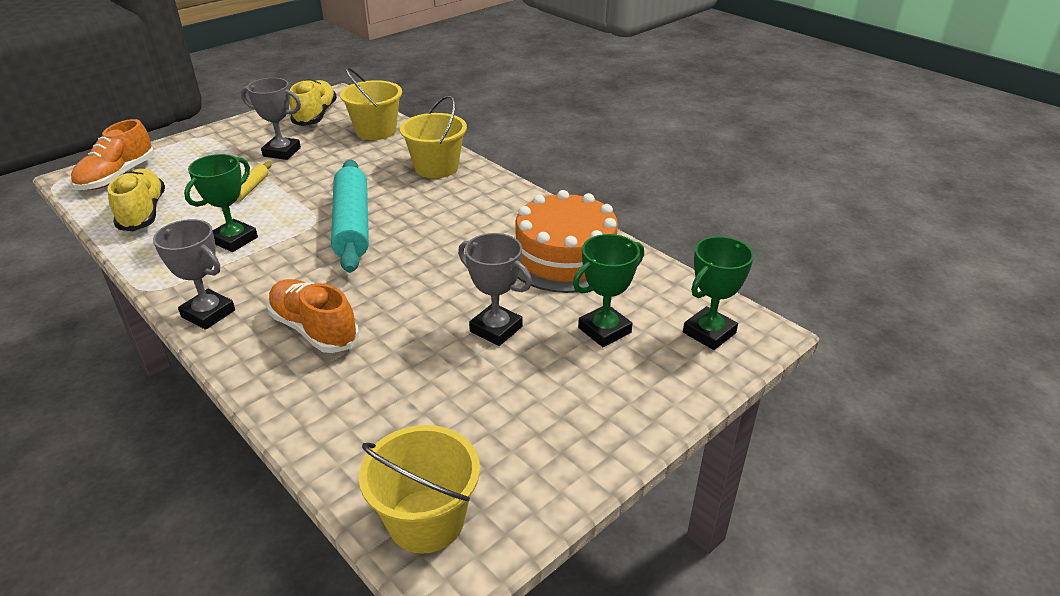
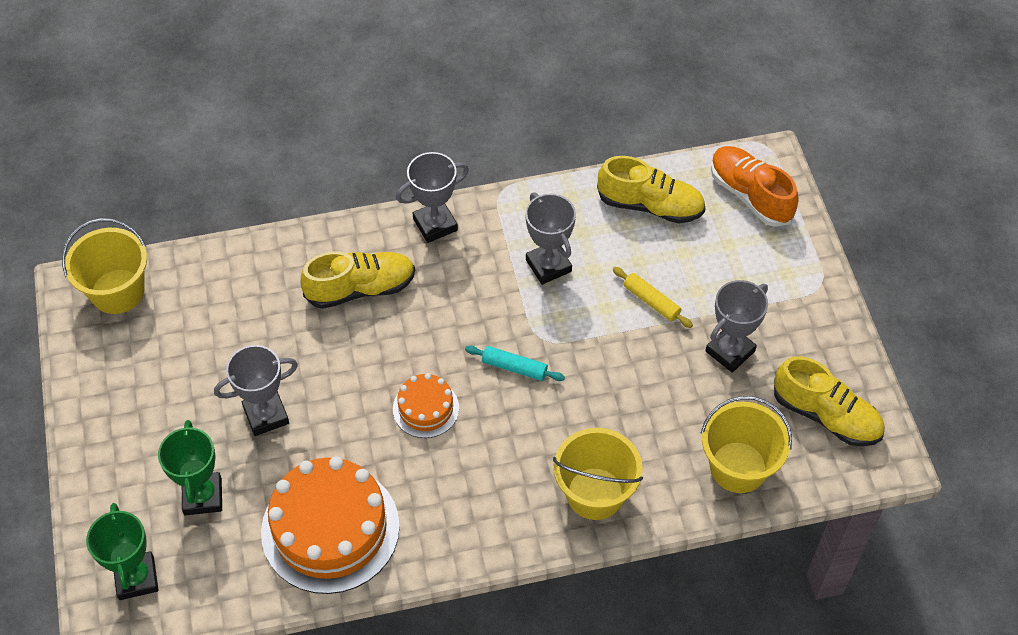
camera: 120 degrees right, 20 degrees up
green trophy [184,154,258,252] -> grey trophy [525,193,576,285]
orange shoe [267,279,359,353] -> yellow shoe [300,252,415,309]
turquoise rolling pin [331,160,369,273] -> turquoise rolling pin [465,346,565,381], size x0.45
none -> orange cake [393,373,459,438]

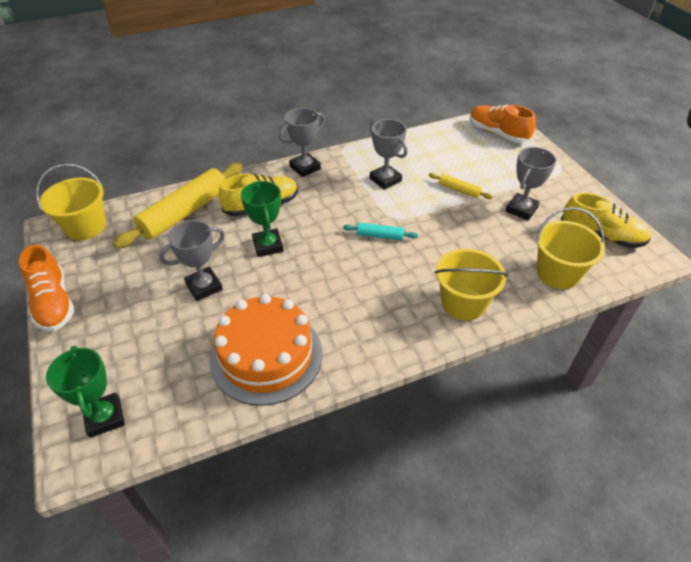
camera: 10 degrees left, 10 degrees down
green trophy [158,420,222,515] -> green trophy moved to [241,181,284,257]
orange cake [393,373,459,438] -> none
yellow shoe [597,156,706,223] -> none
none -> orange shoe [19,245,74,331]
none -> yellow rolling pin [113,163,242,249]

